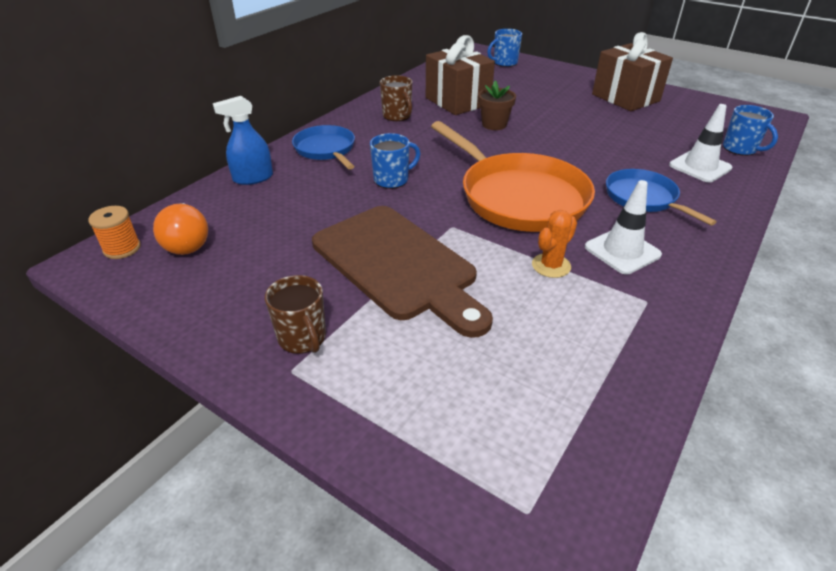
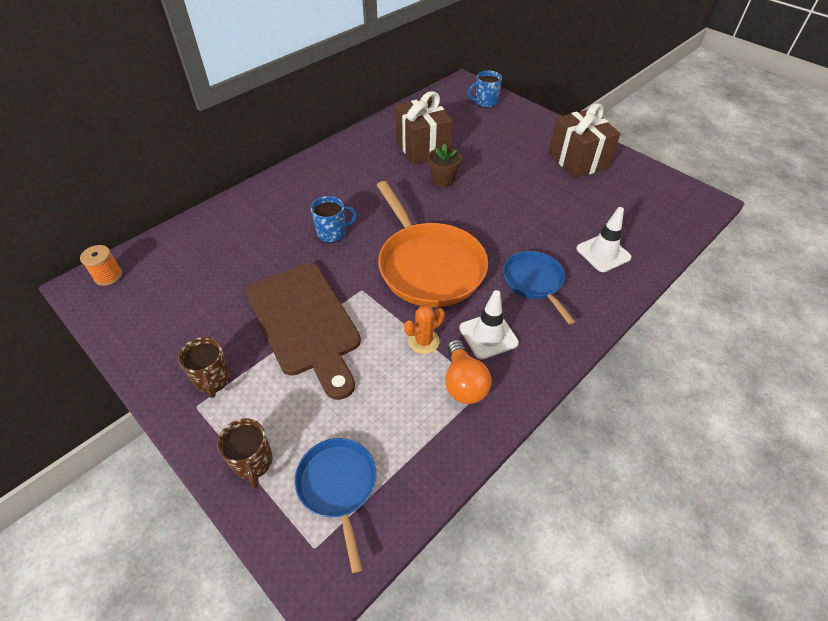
camera: 10 degrees right, 10 degrees up
orange light bulb [153,203,208,255] -> orange light bulb moved to [445,339,491,404]
blue spray bottle [213,96,273,185] -> none
blue pan [292,125,355,169] -> blue pan moved to [294,438,376,573]
brown mug [380,75,412,121] -> brown mug moved to [217,418,273,489]
blue mug [723,105,778,156] -> none

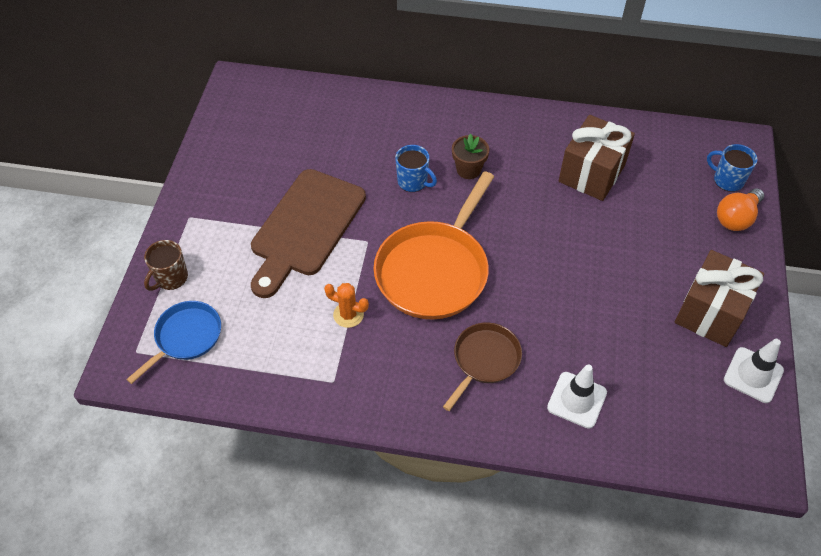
camera: 55 degrees right, 5 degrees up
orange spool [80,245,122,286] -> none
brown mug [178,337,231,398] -> none
brown flower pot [428,144,461,187] -> brown flower pot moved to [452,133,489,179]
orange light bulb [445,339,491,404] -> orange light bulb moved to [717,188,764,231]
white traffic cone [459,290,519,360] -> white traffic cone moved to [724,339,784,403]
blue pan [503,251,575,324] -> brown pan [443,323,522,411]

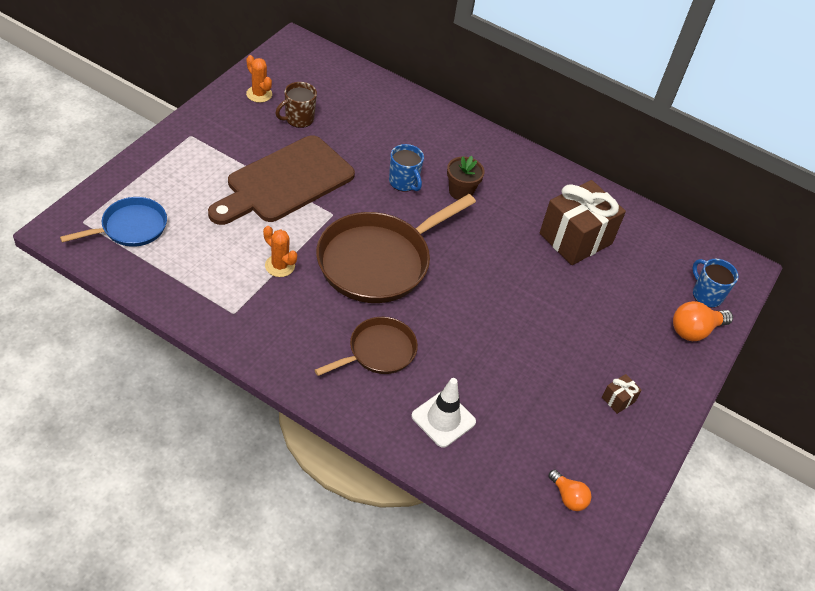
camera: 15 degrees right, 5 degrees down
brown mug [144,240,188,291] -> brown mug moved to [276,82,317,128]
orange pan [373,171,494,320] -> brown pan [316,194,476,303]
brown gift [675,250,764,347] -> brown gift [602,374,642,414], size x0.41
white traffic cone [724,339,784,403] -> none
none -> orange cactus [246,55,272,103]
none -> orange light bulb [549,470,592,511]

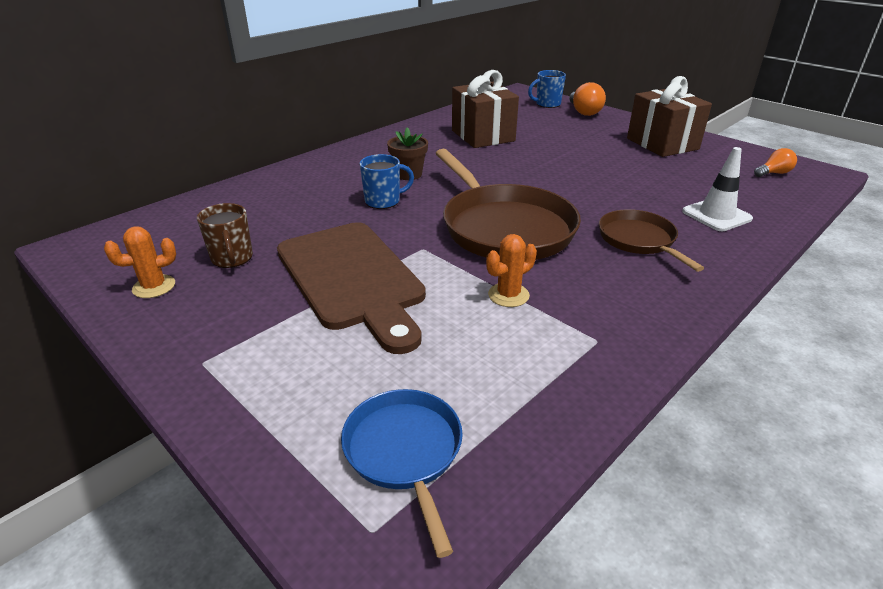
camera: 70 degrees left, 15 degrees down
brown gift [602,374,642,414] -> brown gift [627,76,712,157], size x2.46

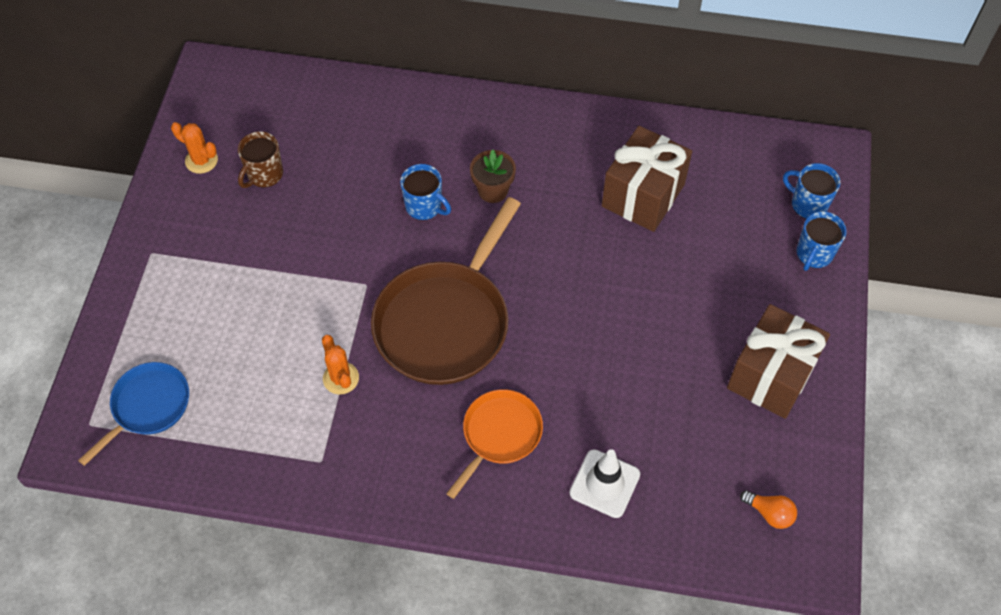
camera: 55 degrees right, 25 degrees up
brown cutting board [277,222,426,354] -> none
orange cactus [486,234,537,307] -> orange cactus turned 45 degrees clockwise [322,335,359,394]
orange light bulb [569,82,606,116] -> blue mug [797,211,847,271]
brown pan [599,209,704,272] -> orange pan [446,389,543,499]

